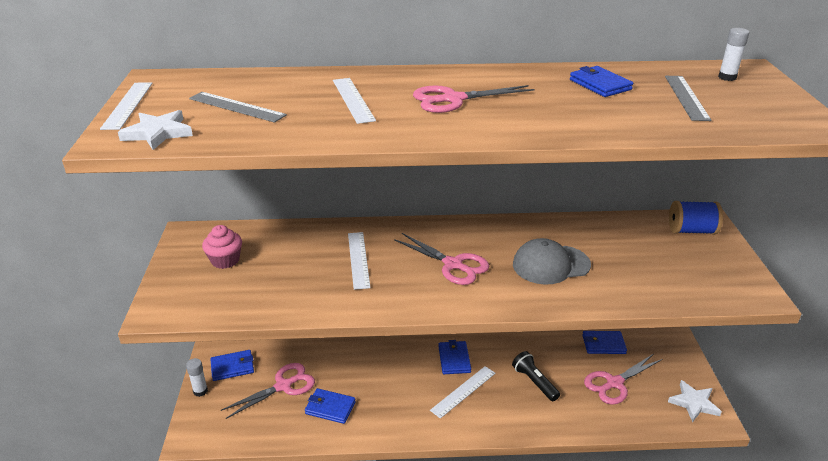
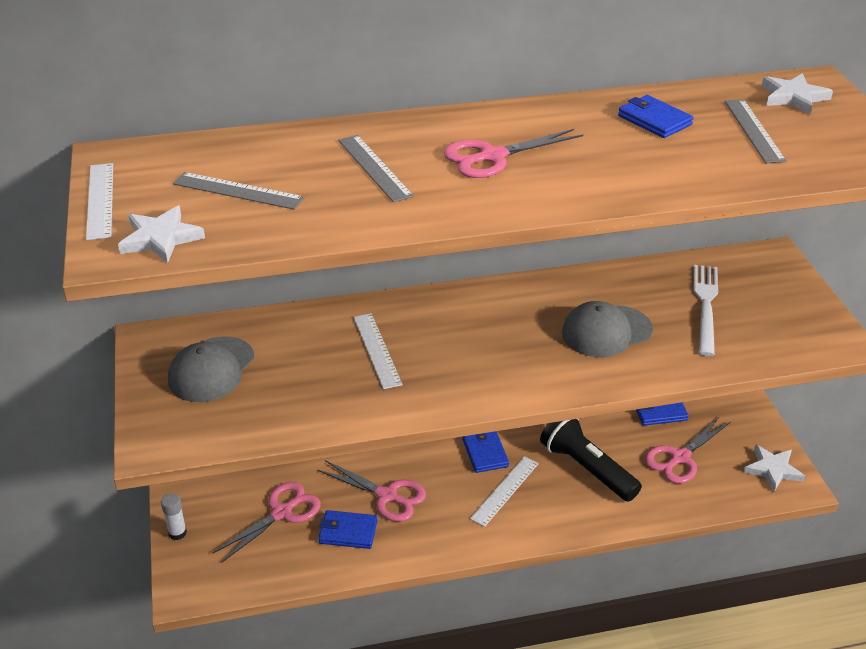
camera: 10 degrees left, 5 degrees up
pink cupcake [202,225,242,269] -> grey cap [168,336,254,402]
blue wallet [210,350,254,381] -> none
white ruler [333,78,376,124] -> grey ruler [338,135,414,202]
pink scissors [394,233,490,285] -> pink scissors moved to [317,460,426,522]
black flashlight [512,351,560,401] -> black flashlight [540,419,642,502], size x1.60
blue spool [669,201,723,234] -> none
white glue stick [718,28,749,81] -> white star [762,73,833,115]
none -> white fork [694,265,718,356]

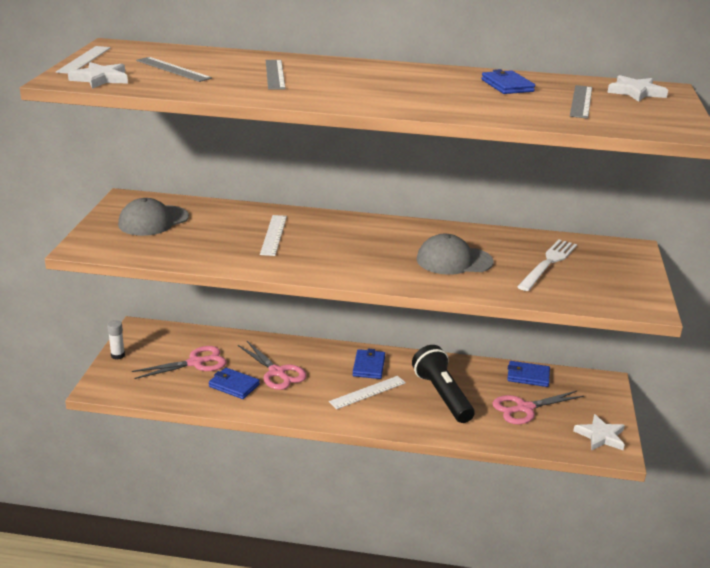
camera: 20 degrees right, 10 degrees down
pink scissors [444,129,583,178] -> none

